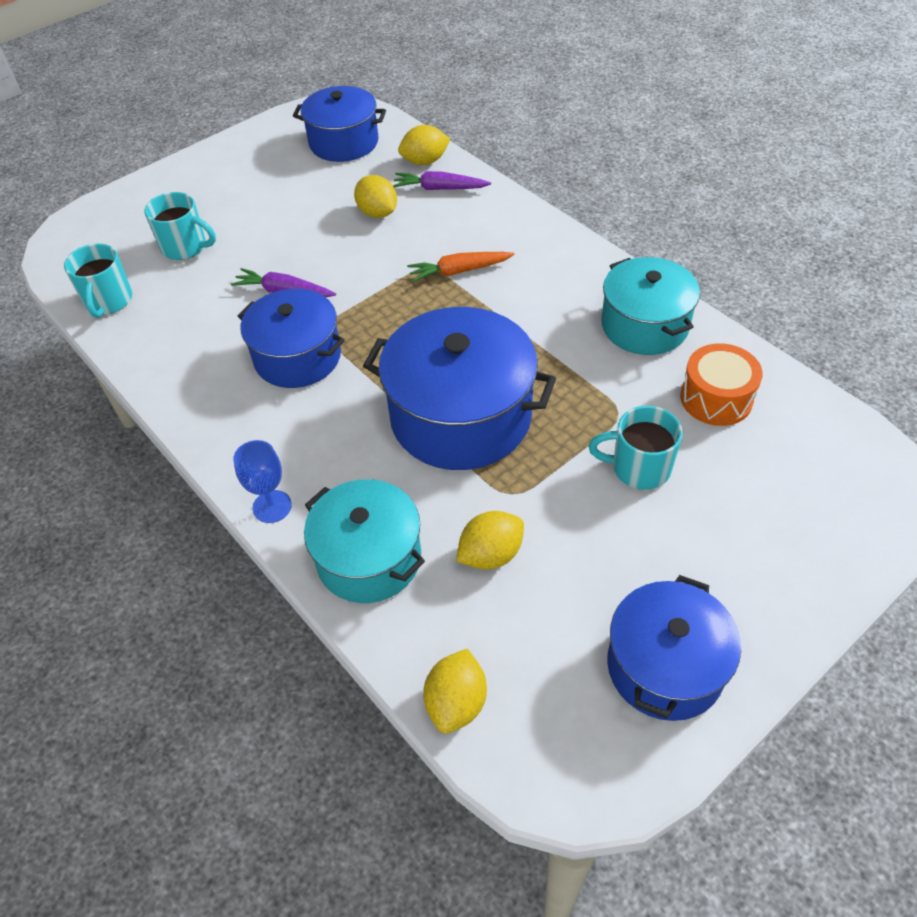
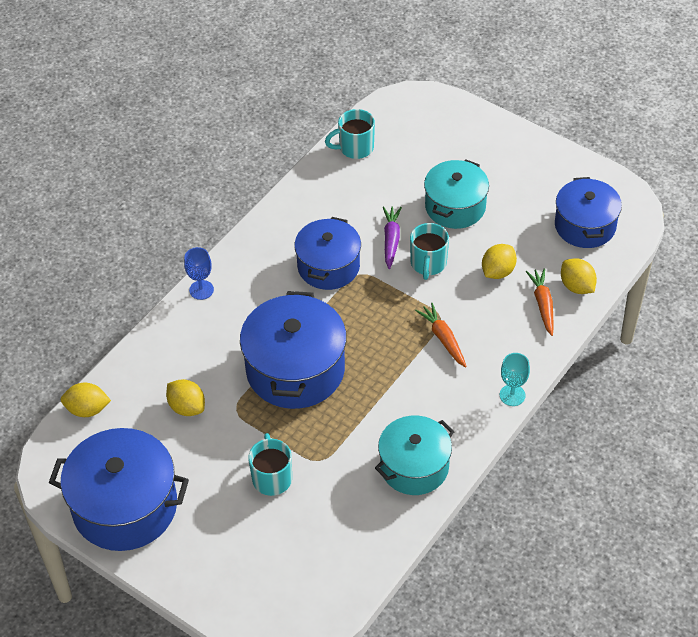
camera: 75 degrees right, 0 degrees up
turquoise mug [144,192,216,260] -> turquoise mug moved to [410,223,449,280]
turquoise pot [304,479,425,603] -> turquoise pot moved to [424,159,489,229]
purple carrot [393,171,491,190] -> orange carrot [526,269,553,336]
blue pot [607,575,741,721] -> blue pot [49,428,189,551], size x1.51
orange drum [680,343,763,426] -> none
none -> turquoise goblet [500,353,530,406]

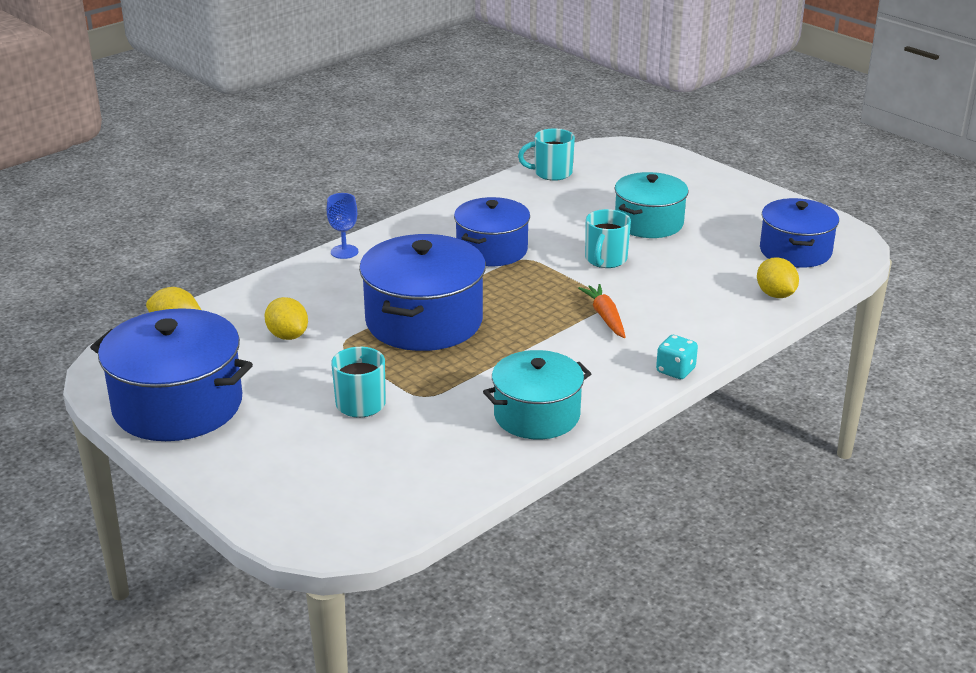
camera: 10 degrees right, 20 degrees down
purple carrot [383,206,402,269] -> none
yellow lemon [482,244,517,279] -> none
turquoise goblet [500,353,530,406] -> turquoise dice [656,335,698,379]
orange carrot [526,269,553,336] -> none

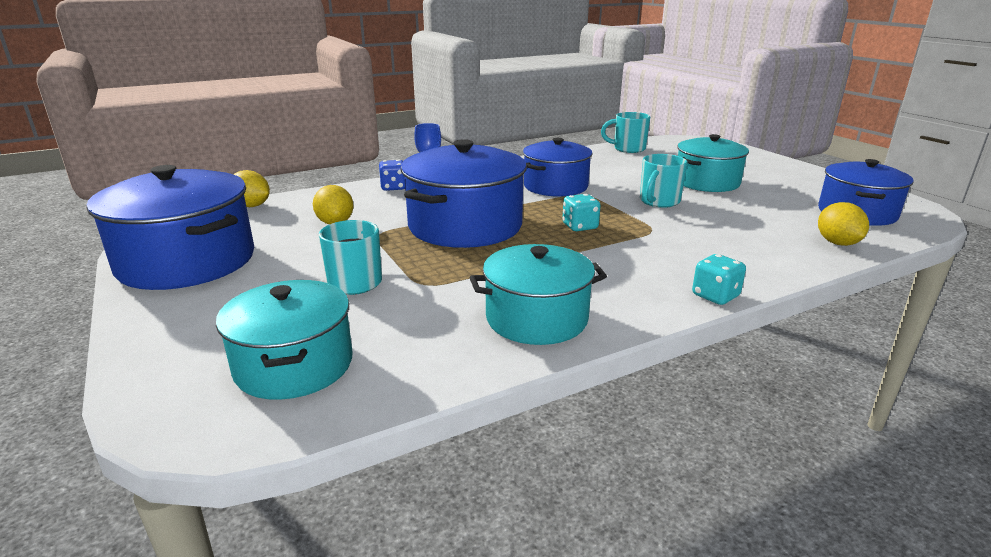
camera: 15 degrees right, 5 degrees down
orange carrot [578,284,625,338] -> none
none -> turquoise pot [216,280,353,400]
none -> blue dice [379,159,405,191]
none -> turquoise dice [562,194,600,231]

